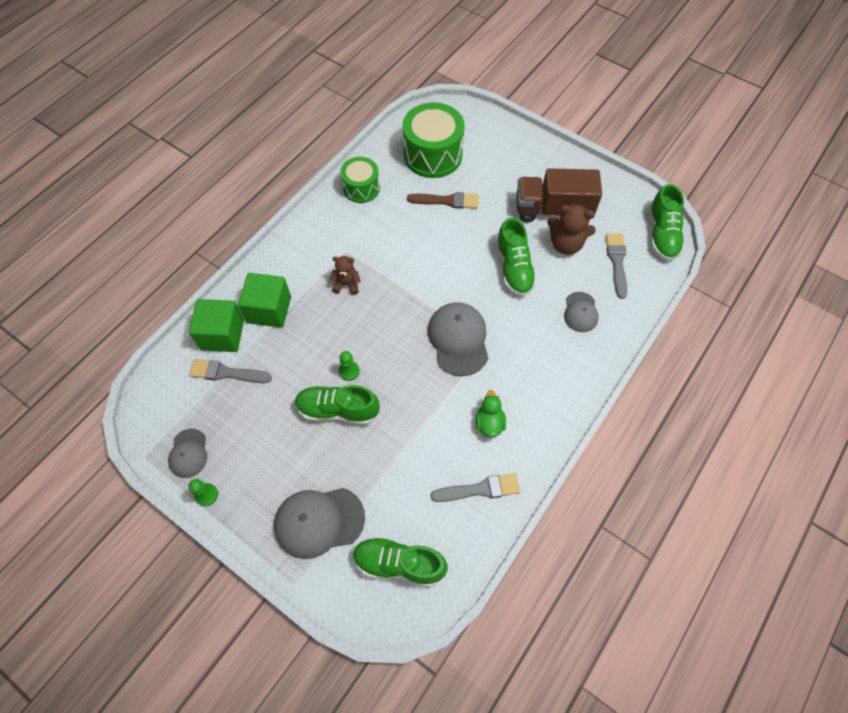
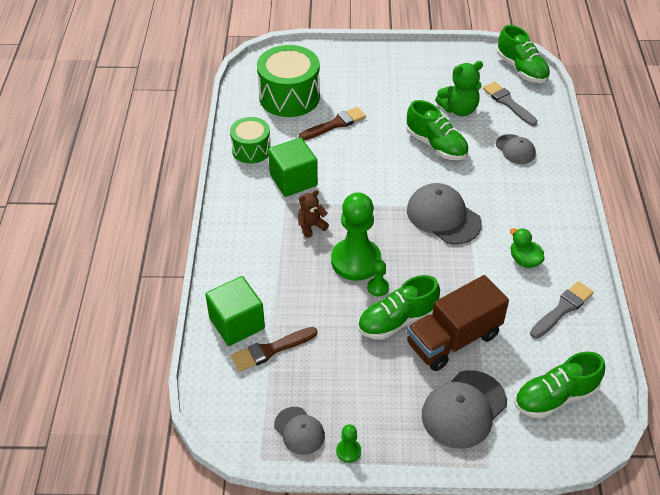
camera: 35 degrees left, 15 degrees down
grey brush [189,359,272,383] -> brown brush [231,327,318,372]
green cube [238,273,291,328] -> green cube moved to [268,137,318,197]
brown truck [517,168,602,222] -> brown truck moved to [407,275,509,371]
brown teddy bear [547,204,596,255] -> green teddy bear [435,61,483,116]
none -> green pawn [331,192,381,281]

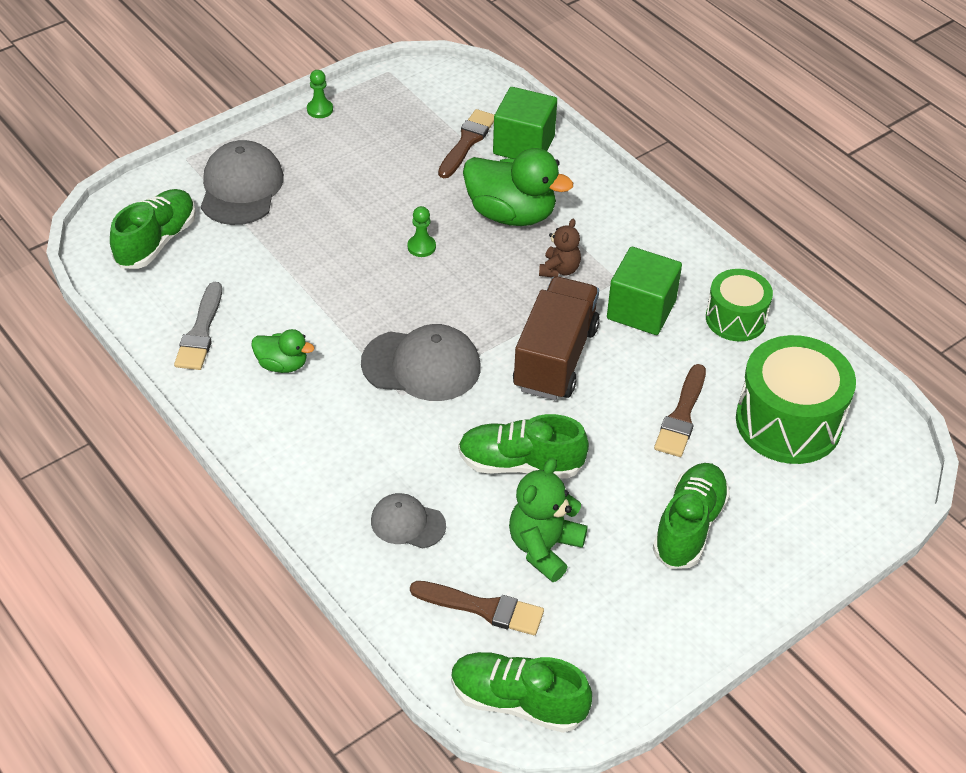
camera: 140 degrees right, 0 degrees up
grey cap [274,407,325,455] -> none
green pawn [331,192,381,281] -> none
green shoe [358,275,440,340] -> green shoe moved to [653,463,730,569]
brown truck [407,275,509,371] -> brown truck moved to [513,277,600,400]
grey brush [483,81,538,126] -> brown brush [410,581,544,635]
none -> green duck [463,148,573,226]

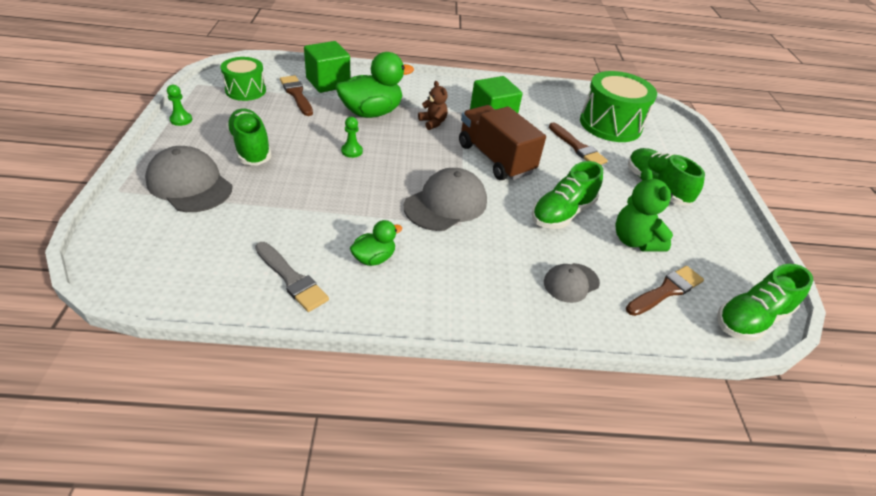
camera: 55 degrees left, 5 degrees down
green shoe [110,189,196,269] -> green shoe moved to [226,109,272,166]
green drum [706,269,773,342] -> green drum moved to [221,57,266,101]

